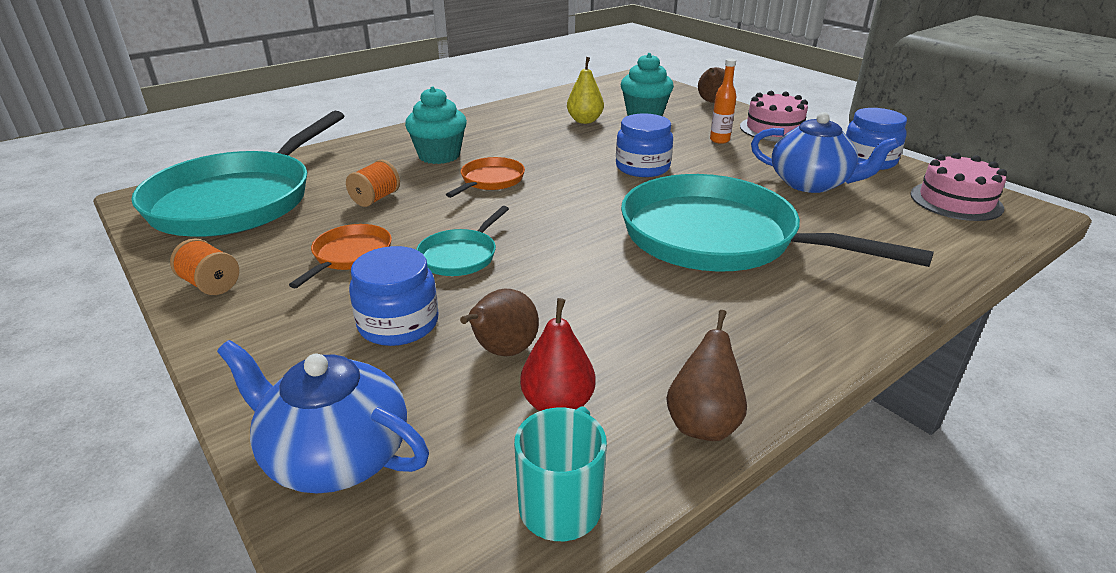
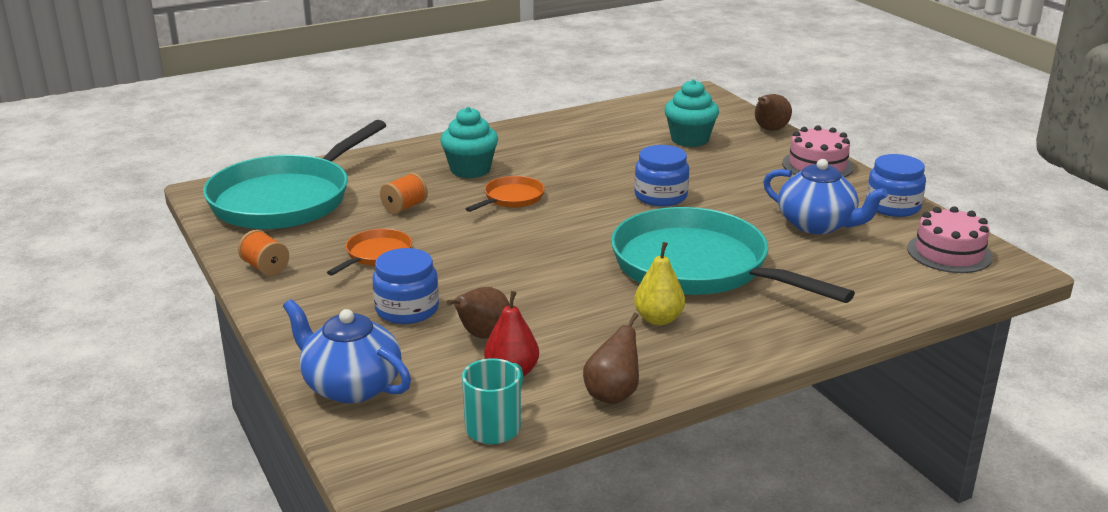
camera: 10 degrees right, 5 degrees down
turquoise pan [416,206,509,276] -> none
yellow pear [567,57,604,124] -> yellow pear moved to [634,242,685,325]
orange bottle [710,58,737,144] -> none

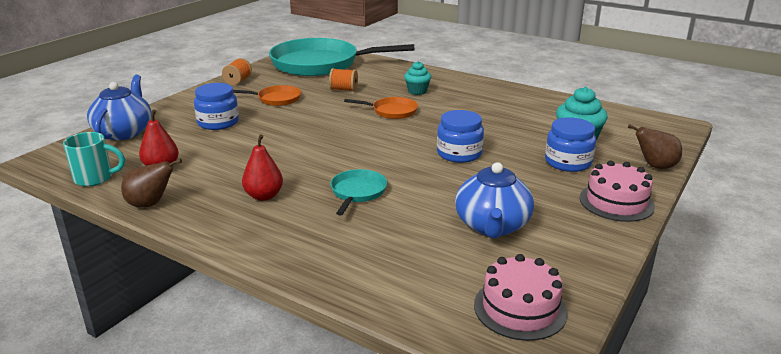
camera: 60 degrees right, 0 degrees up
turquoise cupcake [440,107,498,178] -> turquoise cupcake [404,61,431,95], size x0.65
brown pear [446,287,510,339] -> none
turquoise pan [611,207,855,303] -> turquoise pan [330,169,387,215], size x0.43
yellow pear [634,242,685,325] -> red pear [242,134,283,201]
blue jar [866,154,926,217] -> blue jar moved to [545,117,596,172]

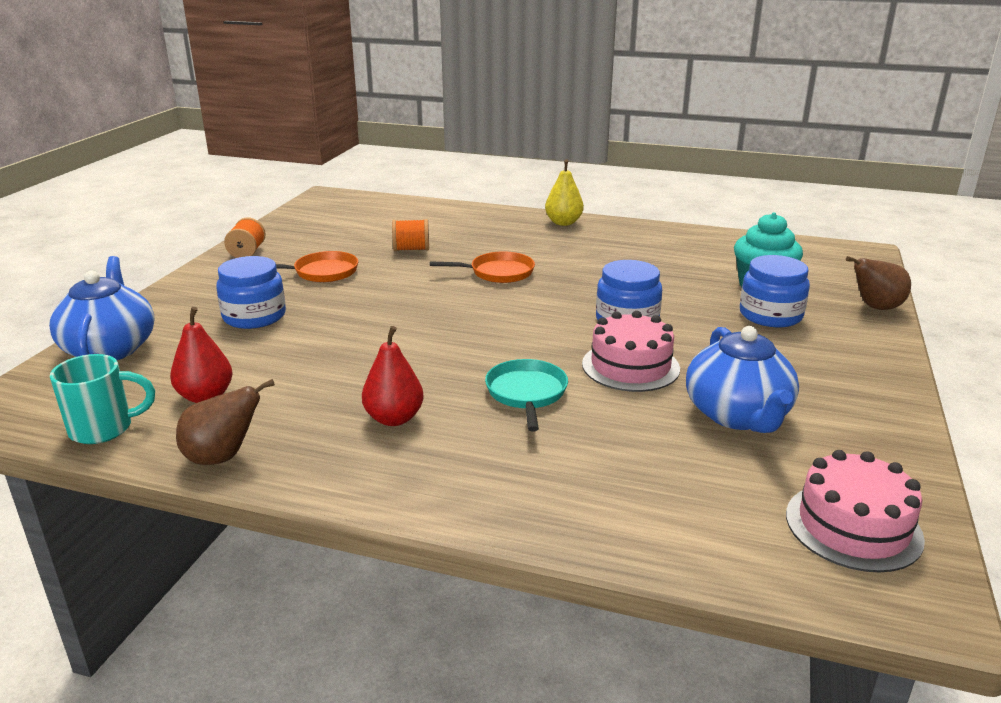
camera: 15 degrees left, 0 degrees up
turquoise pan [269,38,414,76] -> none
turquoise cupcake [404,61,431,95] -> none
pink cake [580,161,655,222] -> pink cake moved to [582,311,680,392]
none -> yellow pear [545,159,584,226]

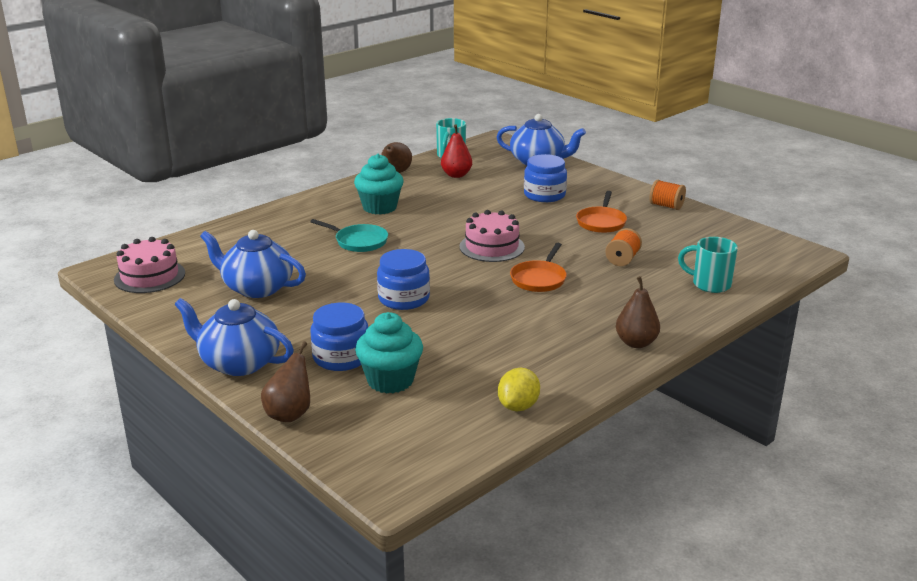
camera: 120 degrees right, 0 degrees up
red pear [362,326,424,426] -> turquoise cupcake [354,154,404,215]
yellow pear [545,159,584,226] -> brown pear [616,276,660,348]
pink cake [582,311,680,392] -> pink cake moved to [459,210,525,262]
none -> blue teapot [174,298,294,376]
none -> yellow lemon [498,368,540,411]
none -> turquoise mug [678,237,738,293]

